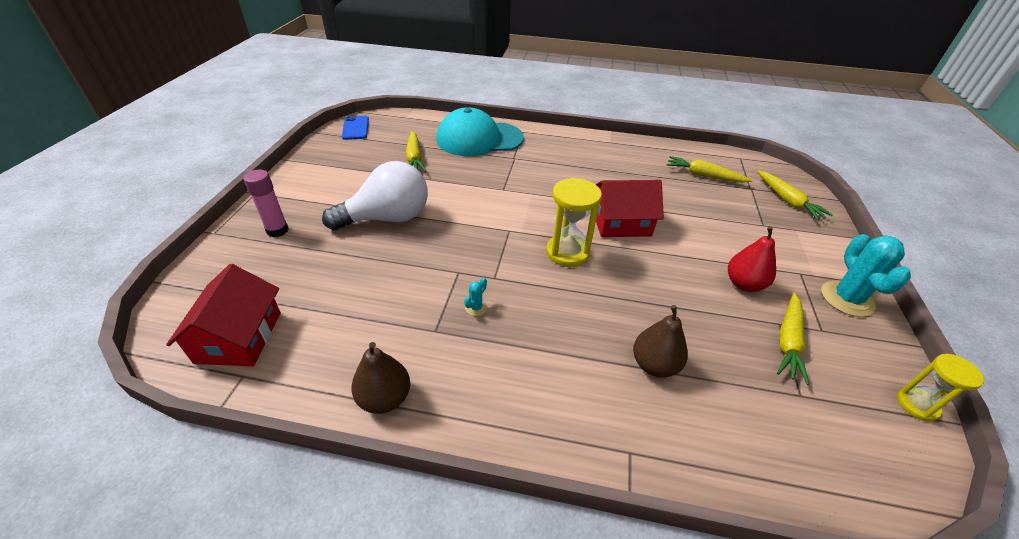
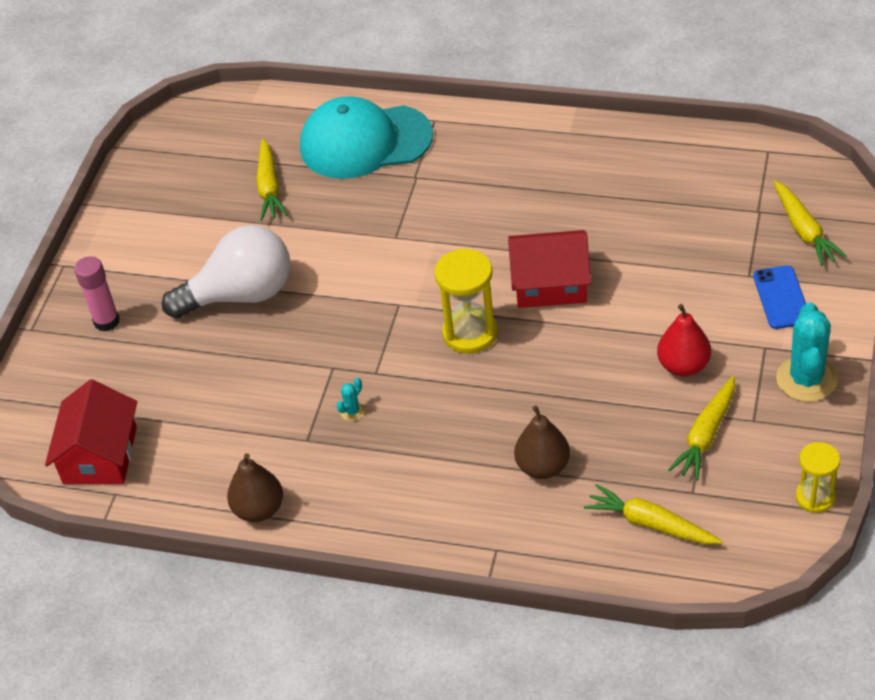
camera: 10 degrees right, 5 degrees up
blue phone [342,116,369,140] -> blue phone moved to [753,266,806,329]
yellow carrot [666,156,753,183] -> yellow carrot moved to [584,484,723,544]

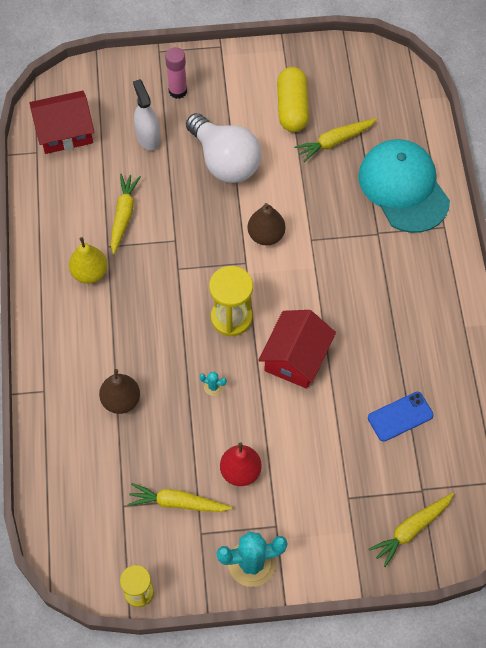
camera: 65 degrees right, 15 degrees up
brown pear [227,453,283,522] -> brown pear moved to [248,203,285,245]
turquoise cactus [336,378,365,421] -> turquoise cactus moved to [199,372,227,396]
red house [508,230,591,308] -> red house turned 45 degrees clockwise [258,310,336,389]
yellow carrot [584,484,723,544] -> yellow carrot moved to [111,174,141,255]
blue phone [753,266,806,329] -> blue phone moved to [368,392,434,442]
none -> yellow pear [69,237,108,284]
none -> white spray bottle [133,79,160,151]
none -> yellow capsule [277,67,309,132]

